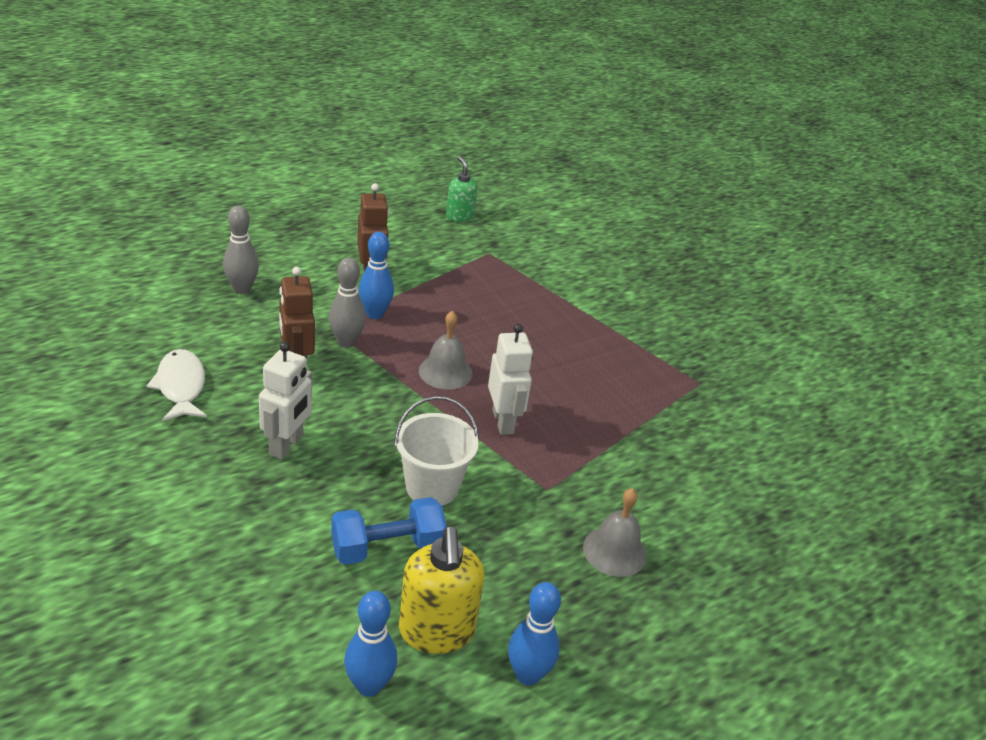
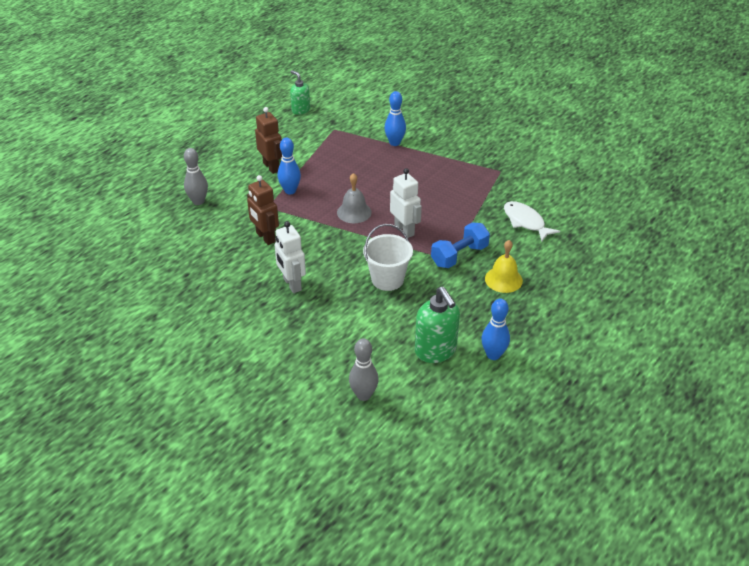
camera: 15 degrees left, 5 degrees up
white fish [146,349,207,422] -> white fish moved to [504,201,560,241]
white robot [259,342,312,459] -> white robot turned 150 degrees clockwise [275,221,306,293]
grey bowling pin [329,257,366,348] -> grey bowling pin moved to [349,338,379,401]
blue dumbbell [331,497,447,565] -> blue dumbbell moved to [431,223,490,268]
blue bowling pin [344,591,397,697] -> blue bowling pin moved to [384,91,406,146]
yellow soap dispenser [399,526,484,654] -> green soap dispenser [415,287,460,363]
grey bell [583,488,647,577] -> yellow bell [485,240,523,293]

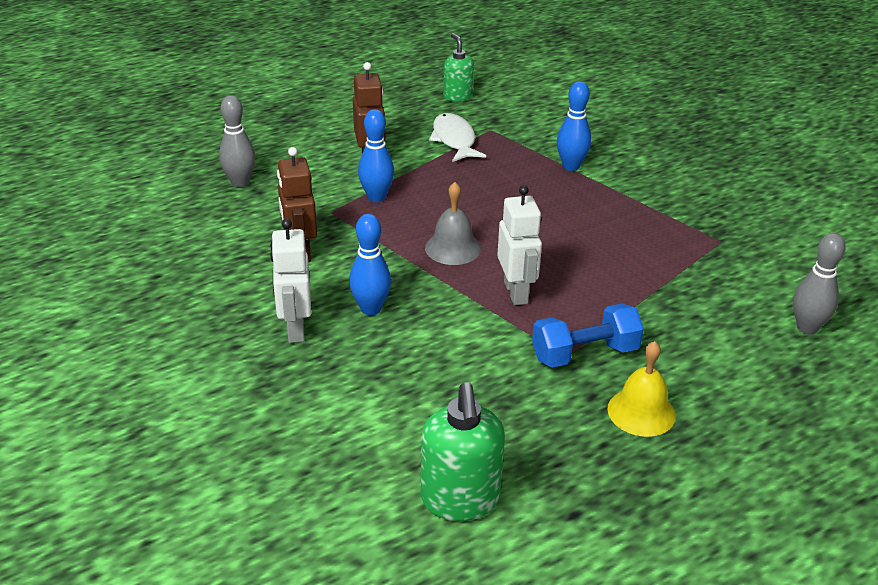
camera: 20 degrees right, 5 degrees down
grey bowling pin [349,338,379,401] -> grey bowling pin moved to [793,233,846,335]
white bucket [363,224,413,291] -> none
blue bowling pin [481,299,510,360] -> blue bowling pin moved to [349,214,391,315]
white fish [504,201,560,241] -> white fish moved to [429,113,486,162]

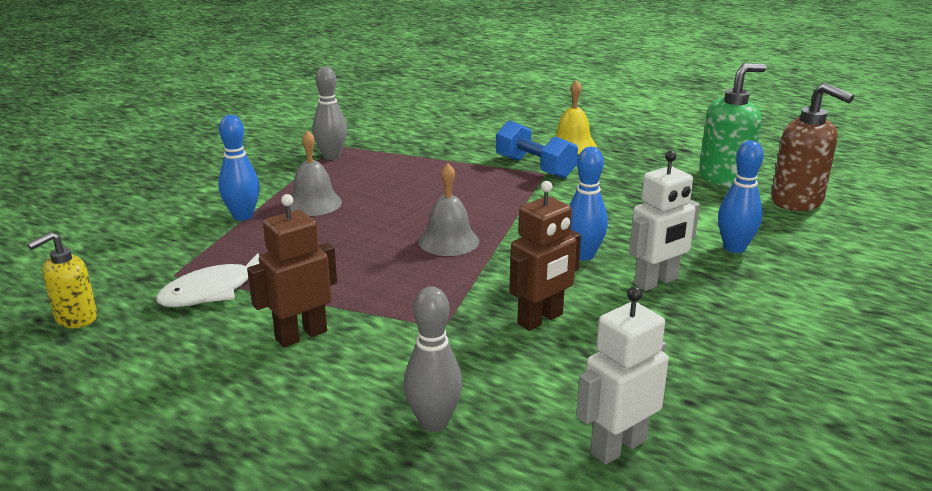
camera: 115 degrees left, 10 degrees down
blue bowling pin [358,109,394,202] -> blue bowling pin moved to [718,141,764,253]
green soap dispenser [443,33,474,102] -> yellow soap dispenser [27,232,97,328]
white robot [497,185,542,305] -> white robot moved to [576,287,669,465]
grey bowling pin [793,233,846,335] -> grey bowling pin moved to [313,66,347,160]
none -> grey bell [290,130,342,216]
none -> brown soap dispenser [771,83,854,211]

